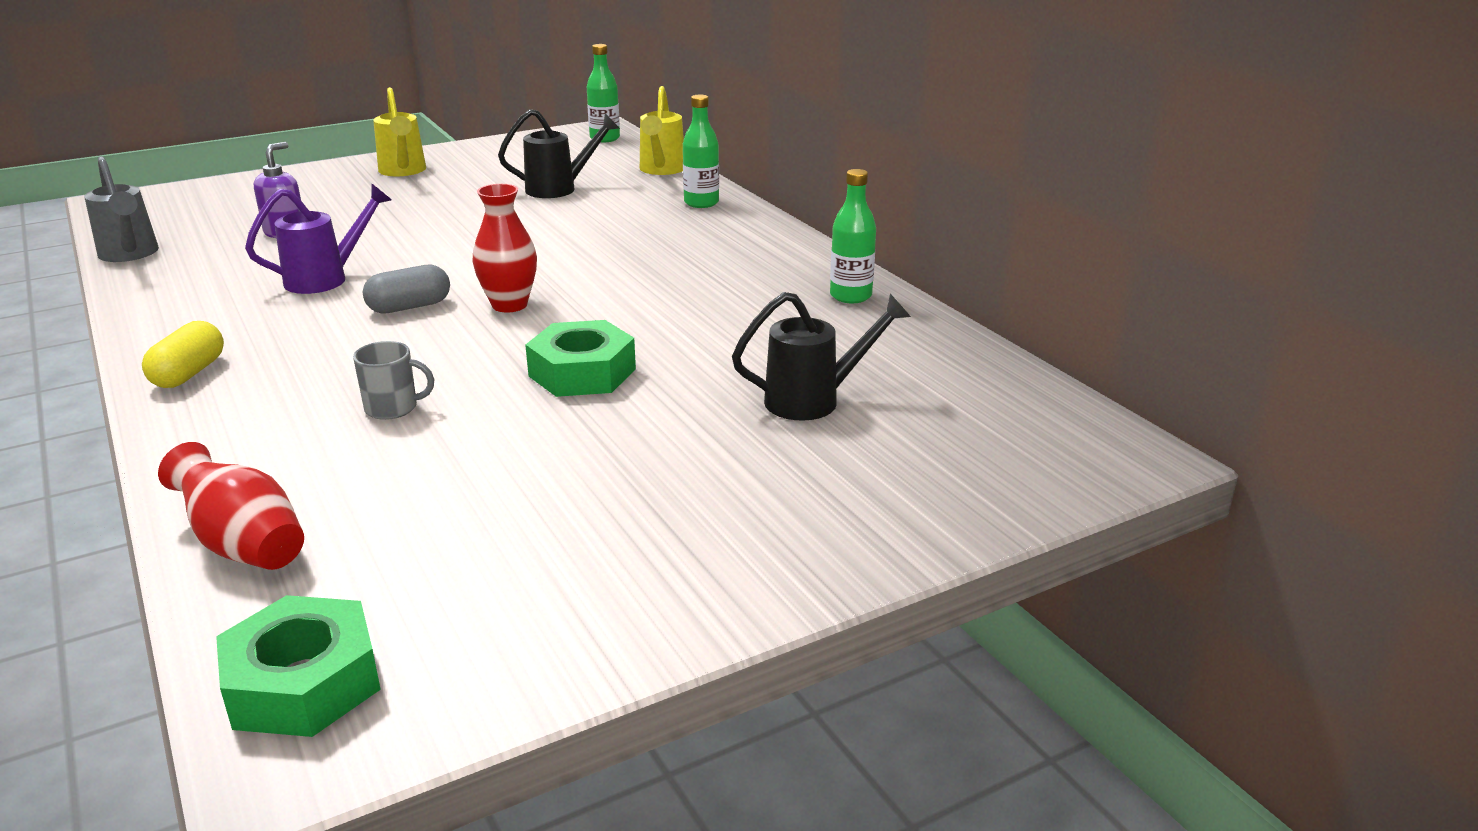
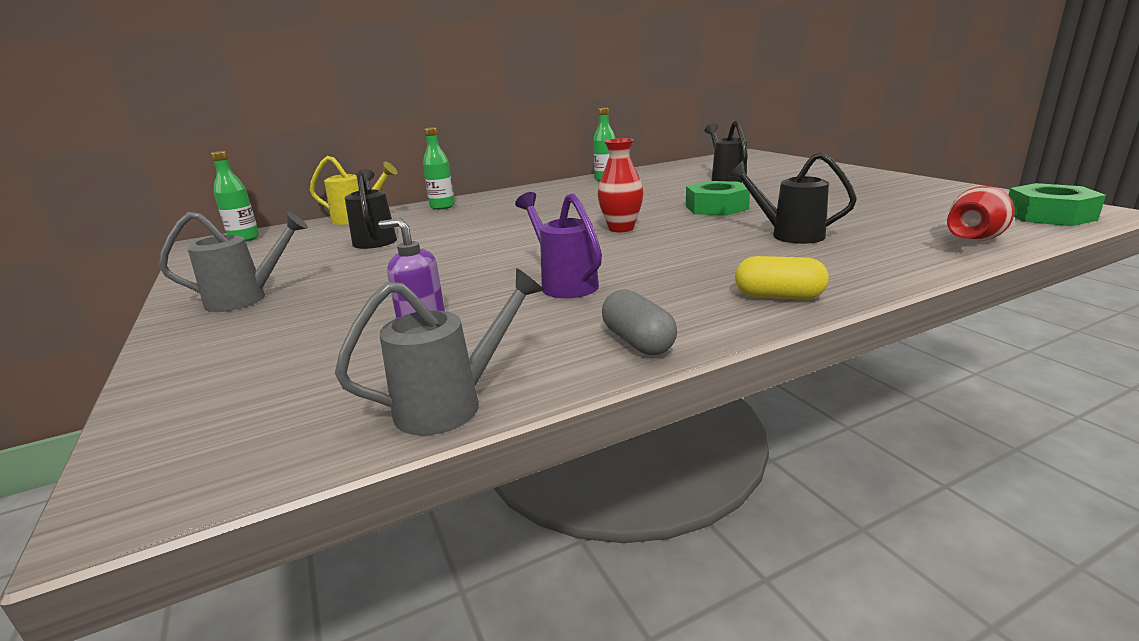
camera: 85 degrees left, 5 degrees down
grey mug [353,341,434,420] -> black watering can [728,152,857,244]
grey capsule [363,265,450,314] -> grey capsule moved to [602,289,677,355]
yellow watering can [373,87,426,176] -> grey watering can [159,212,308,312]

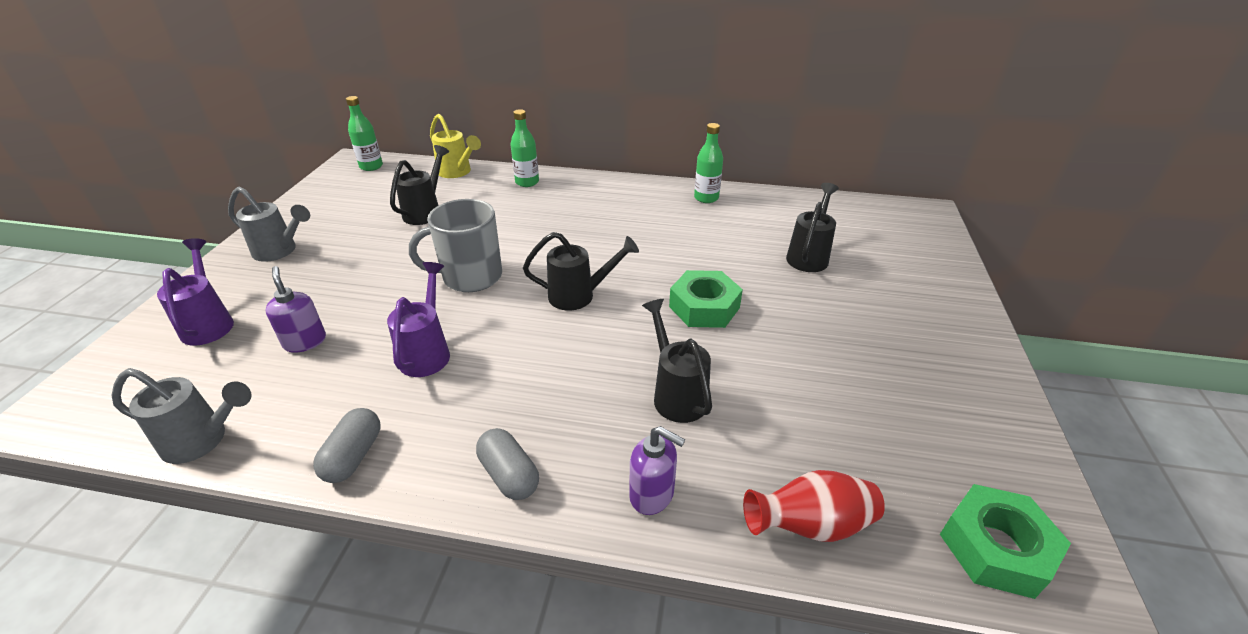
camera: 35 degrees right, 15 degrees up
red vase [598,138,643,232] -> black watering can [523,232,639,311]
yellow capsule [735,256,829,300] -> grey capsule [476,428,539,500]
none -> purple watering can [157,238,234,346]
none -> grey mug [409,199,502,292]
none -> purple soap dispenser [629,426,685,515]

